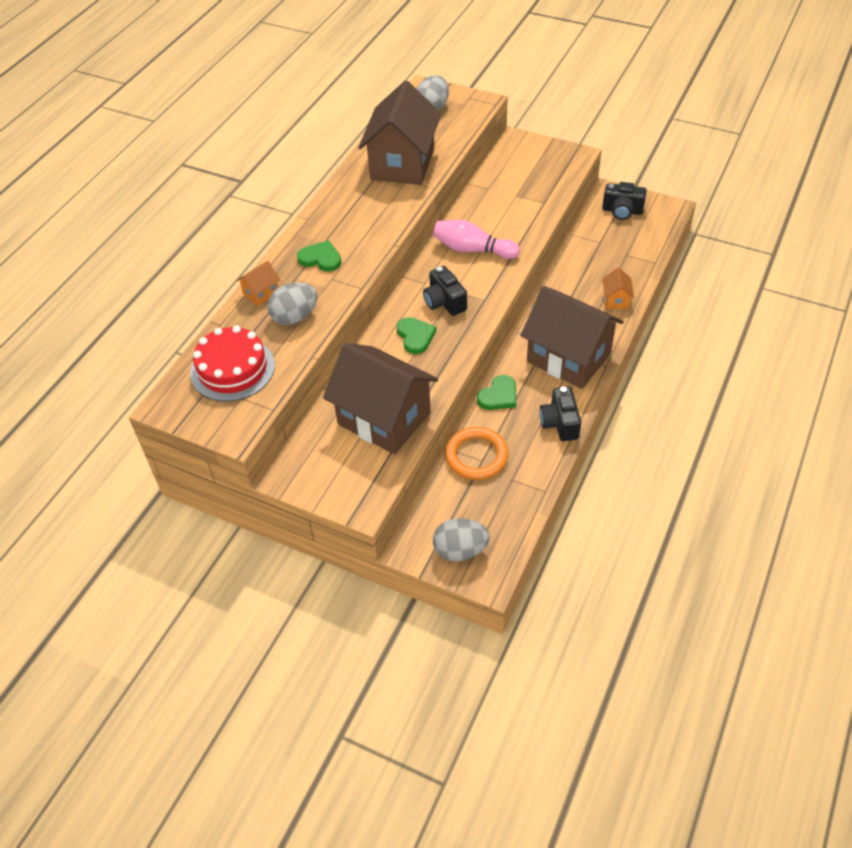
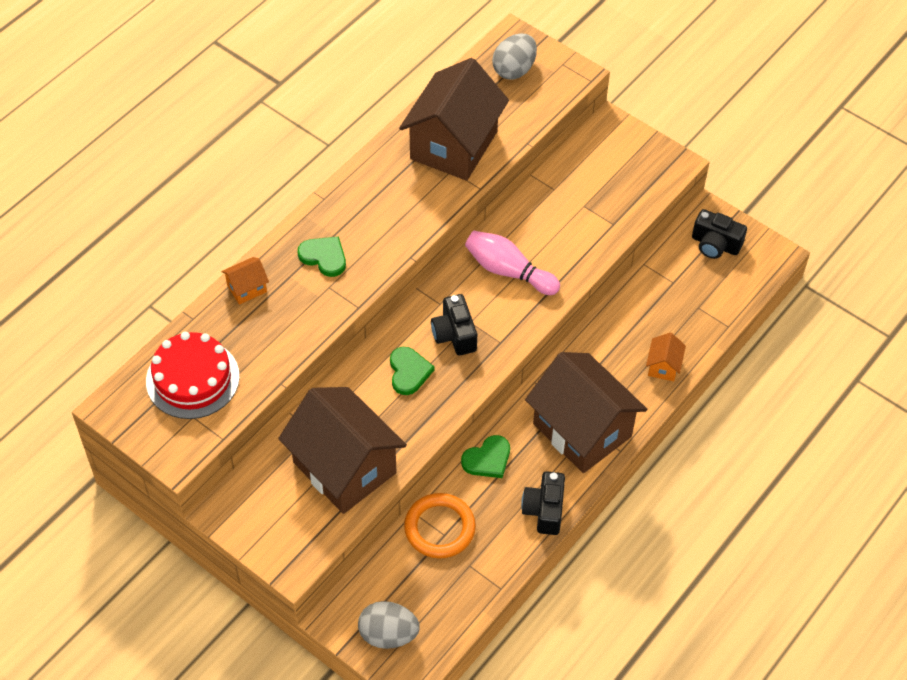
camera: 10 degrees right, 5 degrees up
grey egg [267,283,317,325] -> none

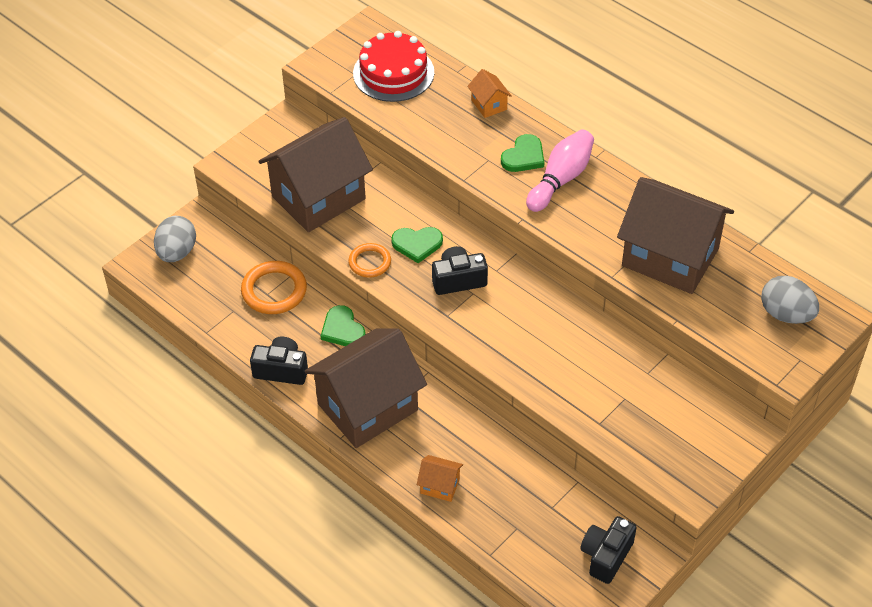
camera: 95 degrees right, 5 degrees down
pink bowling pin [465,231,560,295] -> pink bowling pin moved to [526,129,594,212]
none -> orange ring [348,243,391,278]

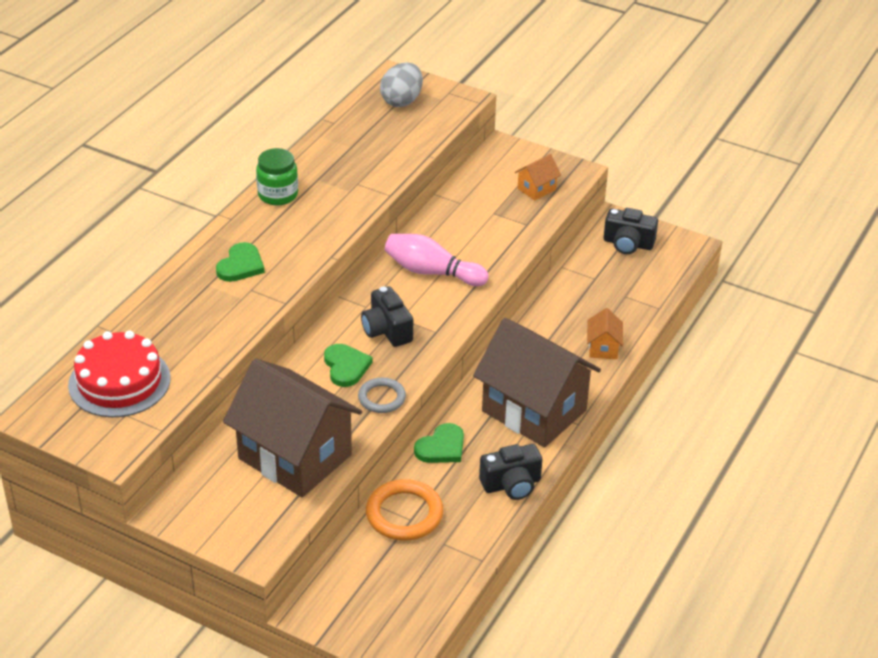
camera: 105 degrees left, 10 degrees down
grey egg [154,216,196,262] -> none
black camera [250,337,308,385] -> black camera turned 105 degrees counterclockwise [479,444,542,500]
orange ring [348,243,391,278] -> grey ring [358,377,406,413]
orange house [467,69,512,118] -> orange house moved to [515,154,561,201]
green heart [501,134,544,172] -> green heart turned 90 degrees clockwise [216,242,265,282]
pink bowling pin [526,129,594,212] -> pink bowling pin moved to [384,234,488,286]
brown house [617,177,734,294] -> none
none -> green jar [256,148,298,205]

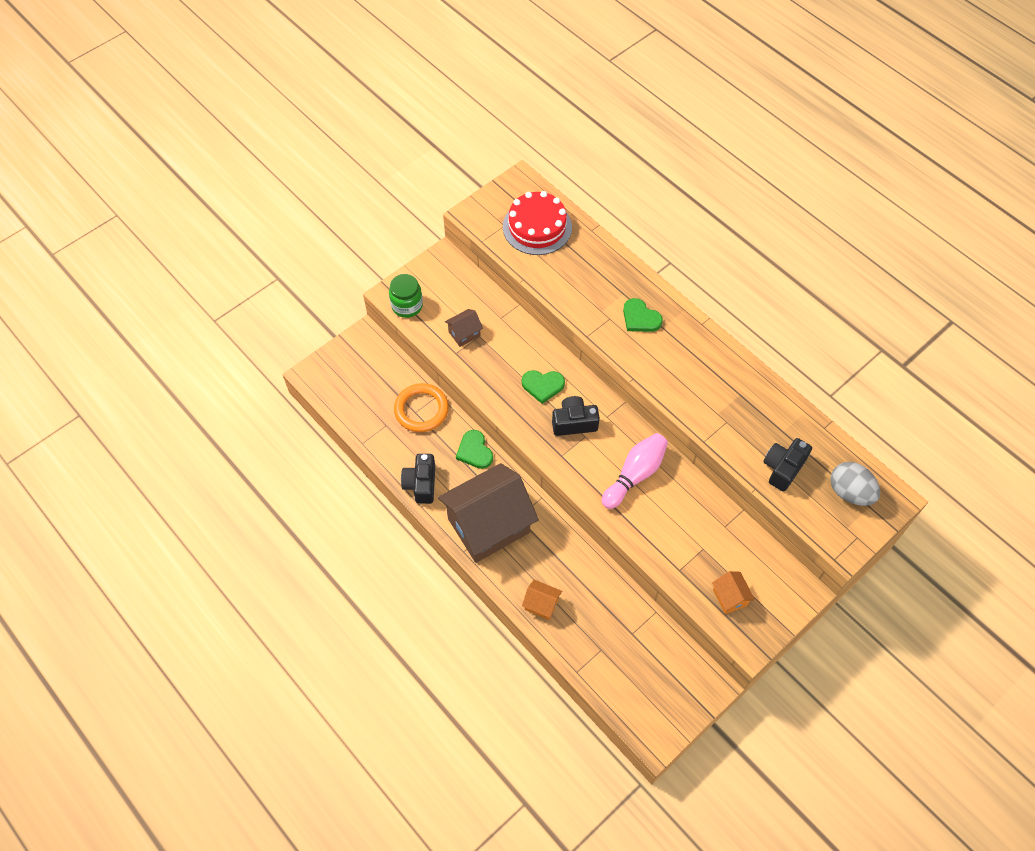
camera: 110 degrees right, 20 degrees up
brown house [223,358,362,497] -> brown house [445,309,483,347], size x0.41
green jar [256,148,298,205] -> green jar moved to [389,274,423,318]
grey ring [358,377,406,413] -> none
black camera [604,208,658,254] -> black camera moved to [763,438,812,492]

